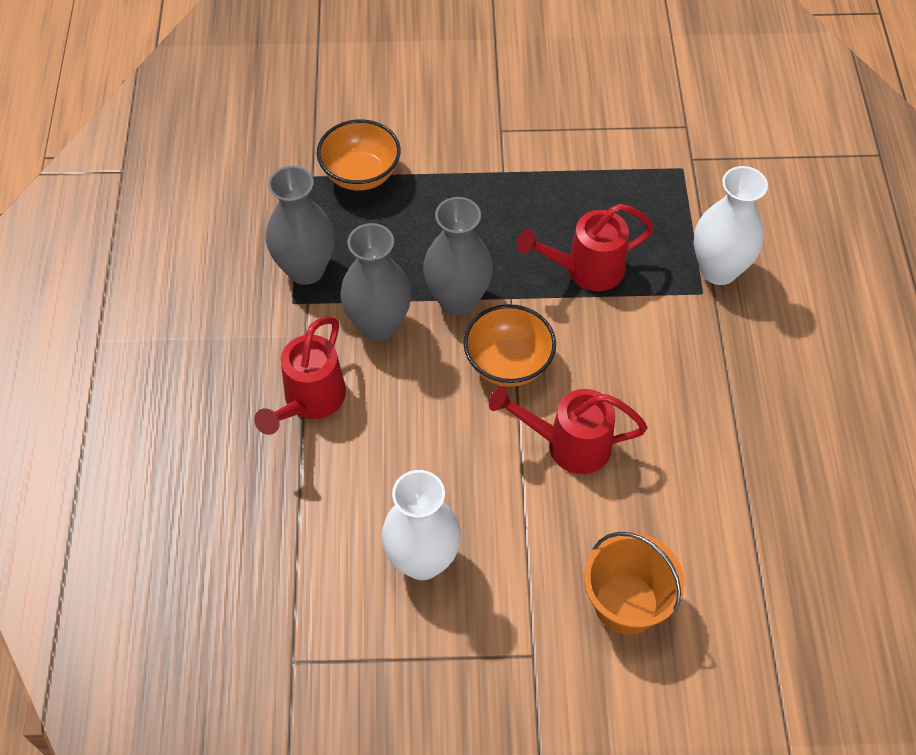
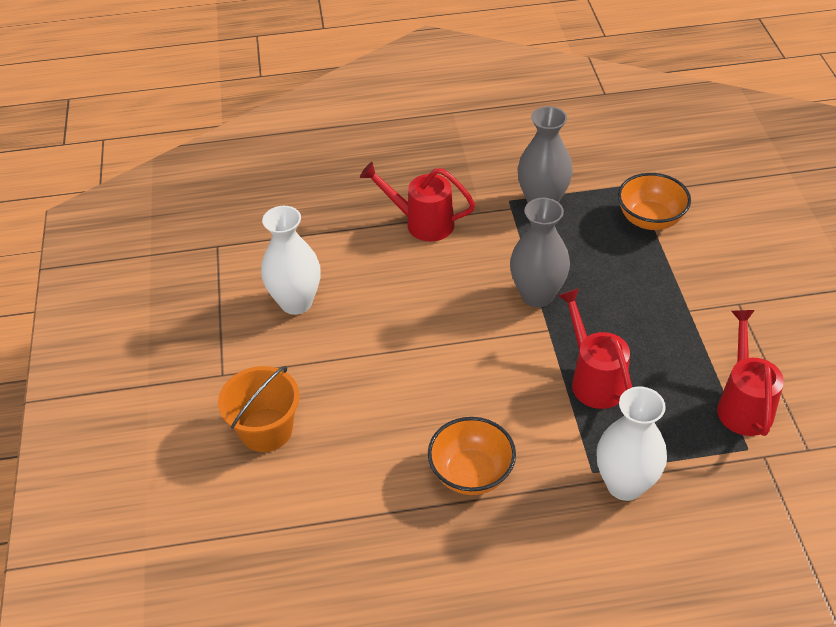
camera: 85 degrees right, 10 degrees down
grey vase [341,223,411,341] -> none
orange bowl [463,304,556,387] -> orange bowl moved to [428,417,516,495]
red watering can [489,386,648,474] -> red watering can moved to [717,310,784,436]

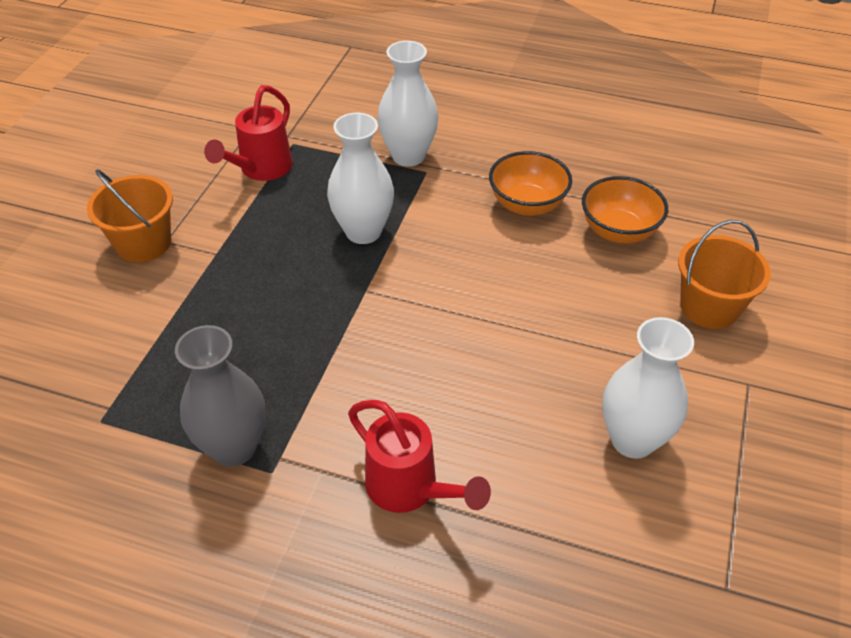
camera: 155 degrees left, 0 degrees up
grey vase [510,198,570,308] -> none
red watering can [558,288,632,409] -> white vase [327,113,394,244]
orange bowl [618,173,691,230] -> orange bowl moved to [582,176,668,244]
none -> orange bucket [87,169,173,262]

